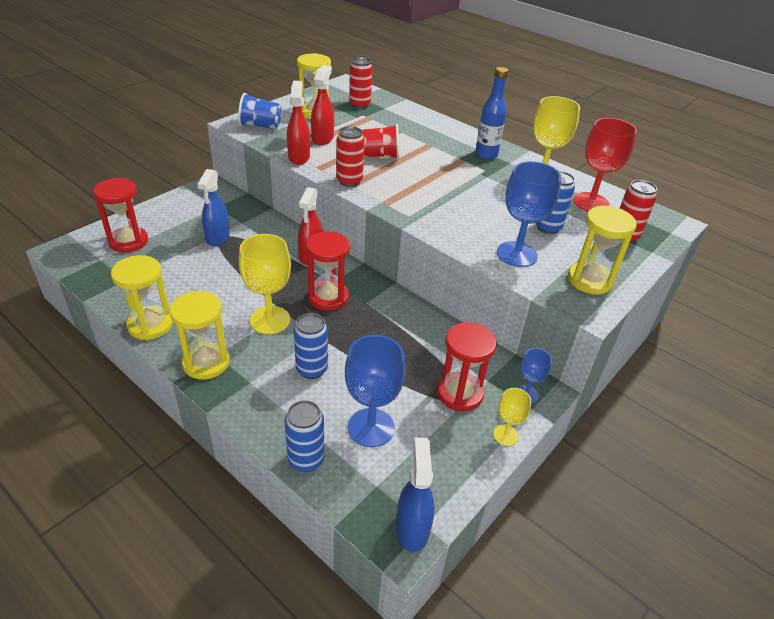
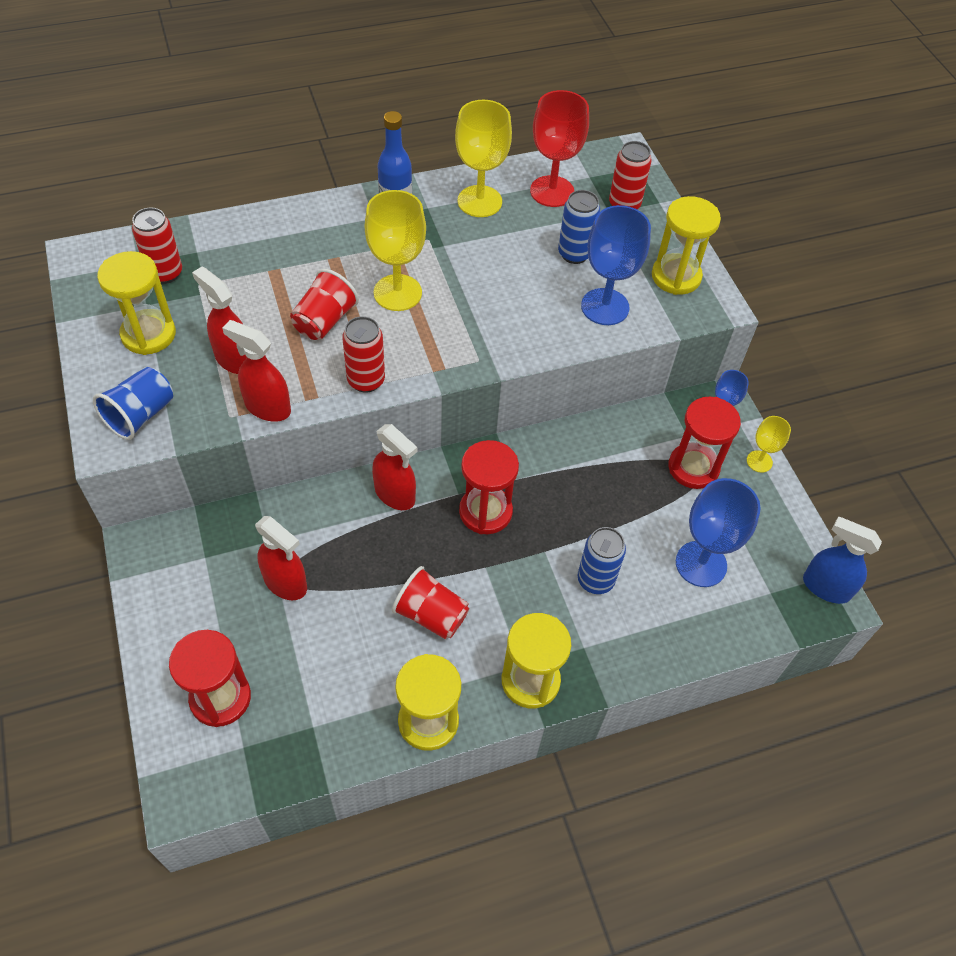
camera: 60 degrees left, 15 degrees up
blue spray bottle [197,169,230,246] -> red spray bottle [255,516,307,600]
yellow goblet [239,234,291,334] -> yellow goblet moved to [365,190,426,311]
blue can [285,400,324,472] -> none
none -> red cup [392,566,469,639]

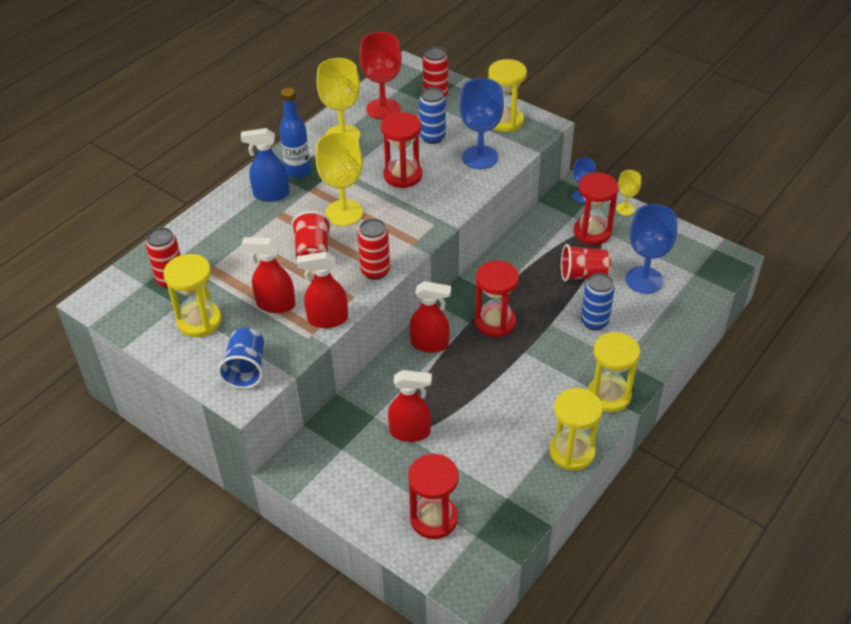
camera: 30 degrees left, 10 degrees down
red cup [392,566,469,639] -> red cup moved to [561,244,611,282]
blue spray bottle [803,517,882,604] -> blue spray bottle moved to [241,128,289,202]
none -> red hourglass [381,112,422,188]

